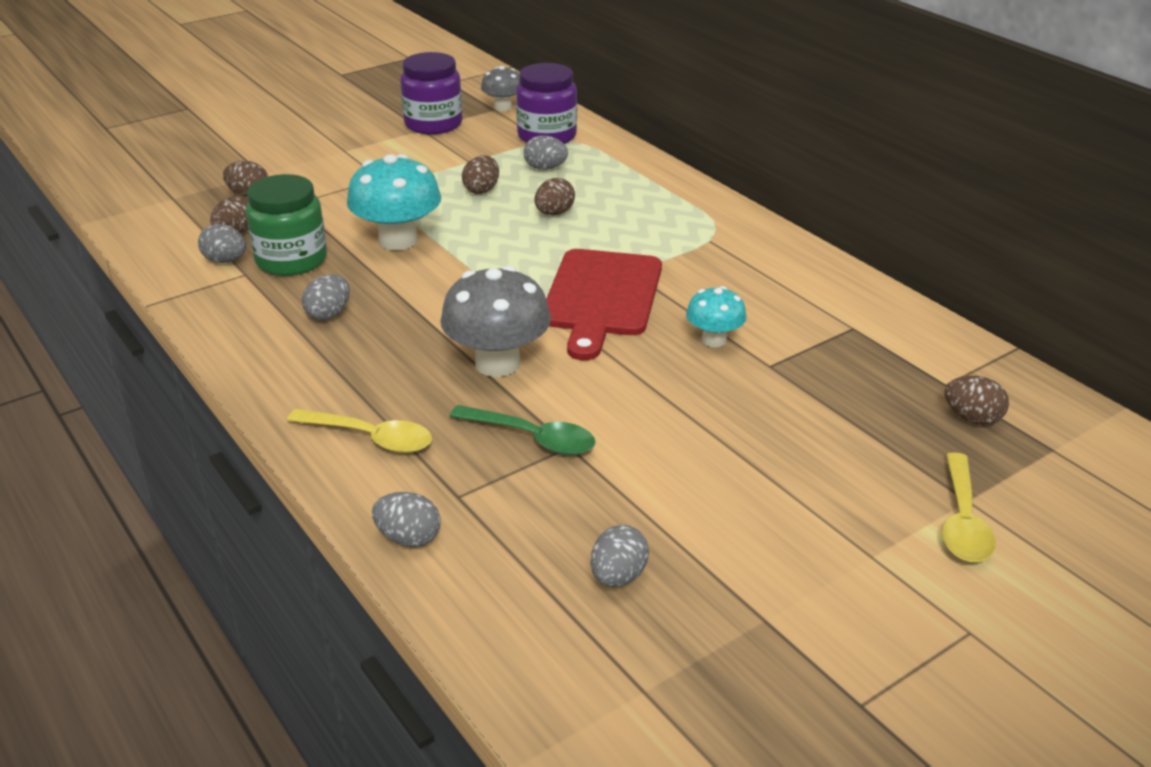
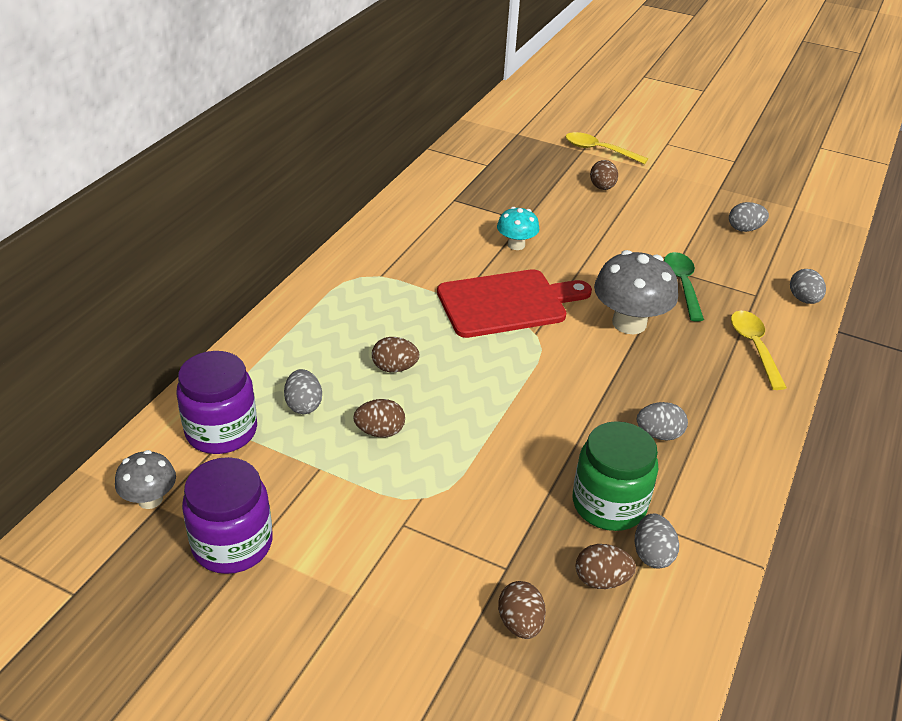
camera: 120 degrees left, 5 degrees up
turquoise mushroom [347,154,441,250] -> none
yellow spoon [942,452,995,562] -> yellow spoon turned 135 degrees counterclockwise [566,132,648,164]
brown egg [944,376,1009,425] -> brown egg moved to [590,160,618,190]

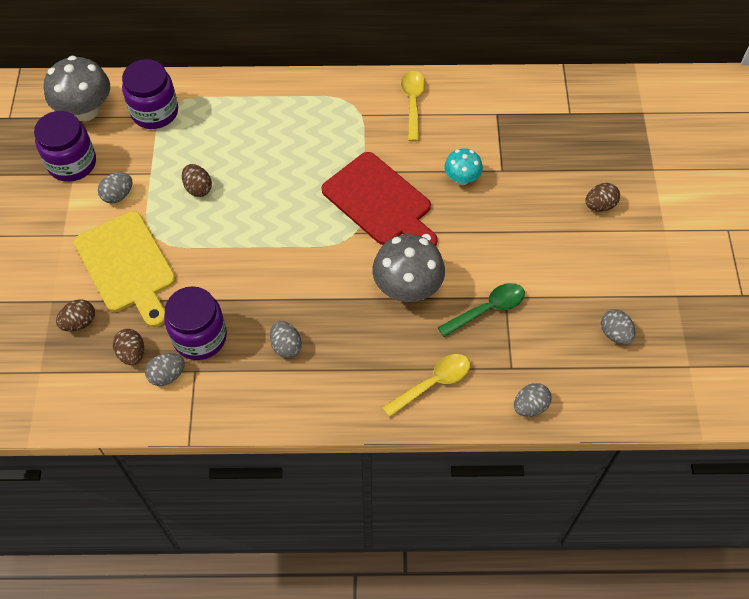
camera: 65 degrees right, 20 degrees up
grey mushroom [115,450,176,509] -> grey mushroom [44,56,110,121], size x1.76
grey egg [284,369,322,414] -> grey egg moved to [98,172,132,204]
brown egg [372,337,419,372] -> none
yellow spoon [566,132,648,164] -> yellow spoon moved to [401,71,426,141]
green jar [573,421,658,531] -> purple jar [164,286,227,360]
none -> yellow cutting board [74,211,176,327]

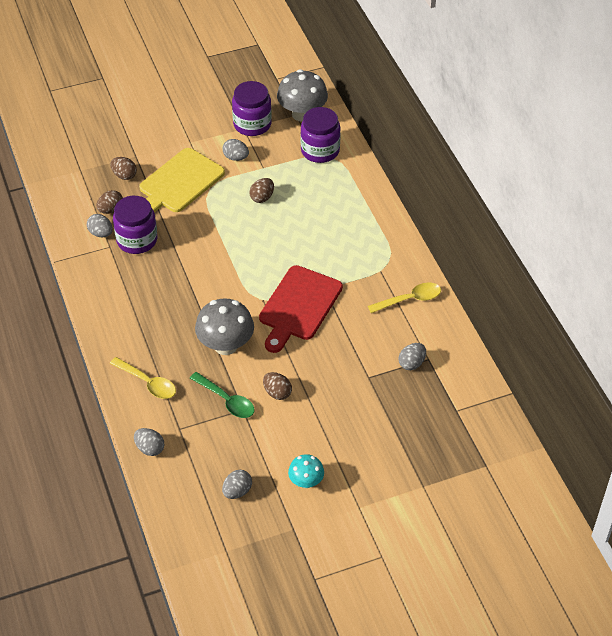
camera: 70 degrees right, 10 degrees down
grey egg [270,321,302,358] -> grey egg moved to [399,343,426,370]
turquoise mushroom [444,148,483,185] -> turquoise mushroom moved to [288,454,324,488]
brown egg [585,183,620,212] -> brown egg moved to [263,372,292,400]

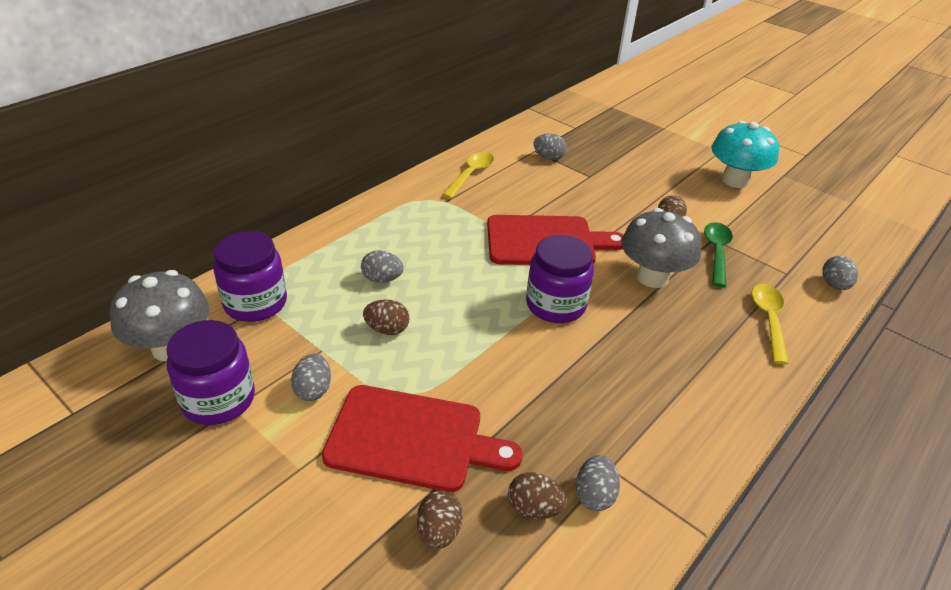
camera: 120 degrees left, 10 degrees down
purple jar [113,196,157,254] -> purple jar moved to [526,235,594,323]
yellow cutting board [139,148,225,213] -> red cutting board [322,385,523,492]
grey egg [222,470,252,499] -> grey egg moved to [361,250,404,283]
turquoise mushroom [288,454,324,488] -> turquoise mushroom [711,121,779,188], size x1.76
yellow spoon [368,283,441,313] -> yellow spoon turned 75 degrees clockwise [442,152,494,199]

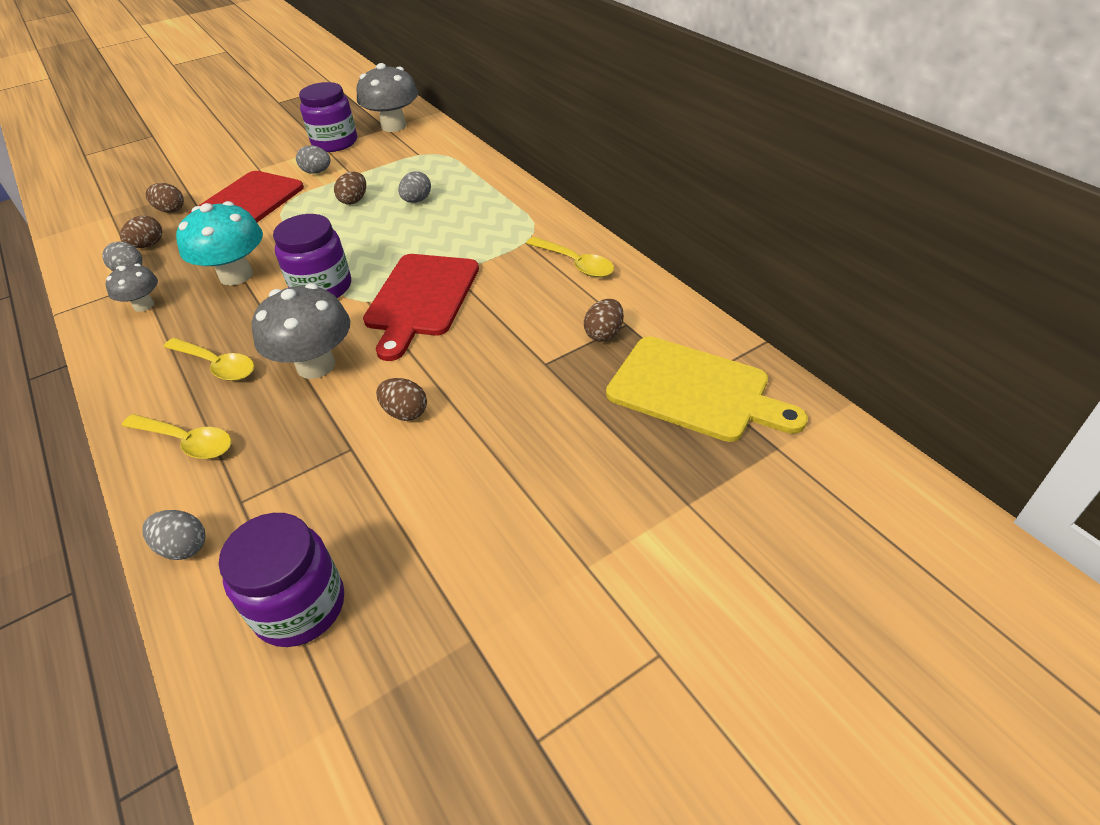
camera: 110 degrees right, 5 degrees up
purple jar [213,231,287,322] -> purple jar moved to [219,513,344,647]
grey egg [533,133,567,160] -> brown egg [584,299,624,341]
green spoon [704,222,733,287] -> none
turquoise mushroom [711,121,779,188] -> turquoise mushroom moved to [176,201,263,286]
none -> grey mushroom [105,263,158,312]
none -> yellow spoon [164,338,254,381]
none -> yellow cutting board [606,336,808,442]

